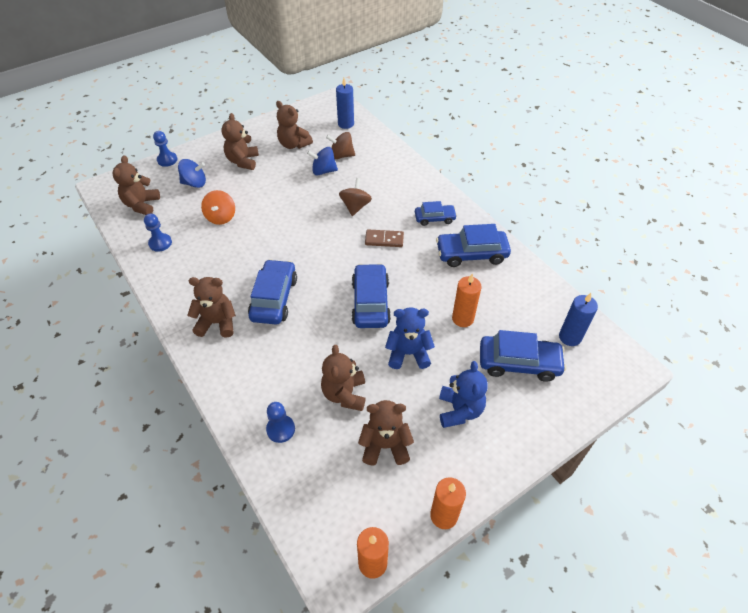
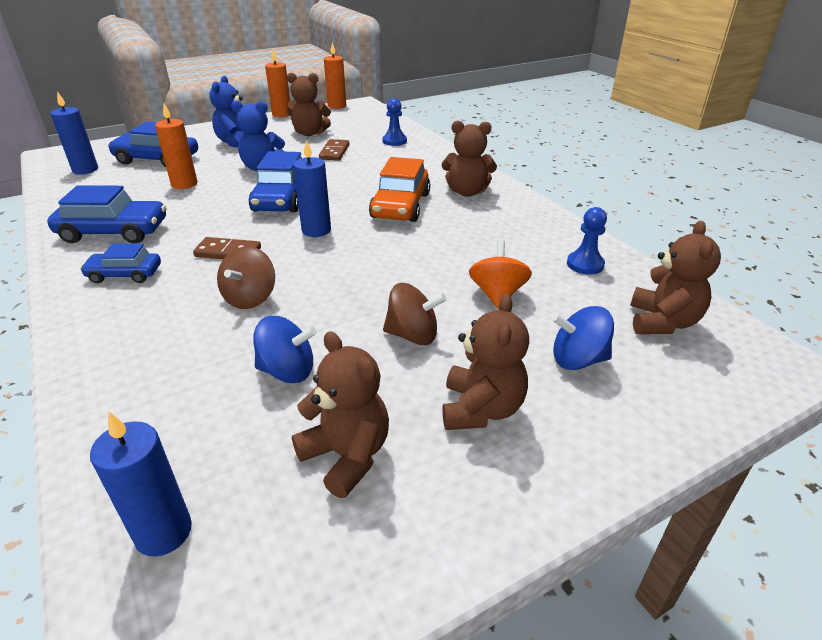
camera: 175 degrees left, 15 degrees down
blue pawn [153,131,177,167] -> none
blue car [248,259,297,324] -> orange car [369,157,430,222]
brown teddy bear [321,345,366,411] -> brown domino [319,139,349,160]
brown spinning top [326,132,355,160] -> brown spinning top moved to [383,283,447,345]
none -> blue candle [293,140,331,237]

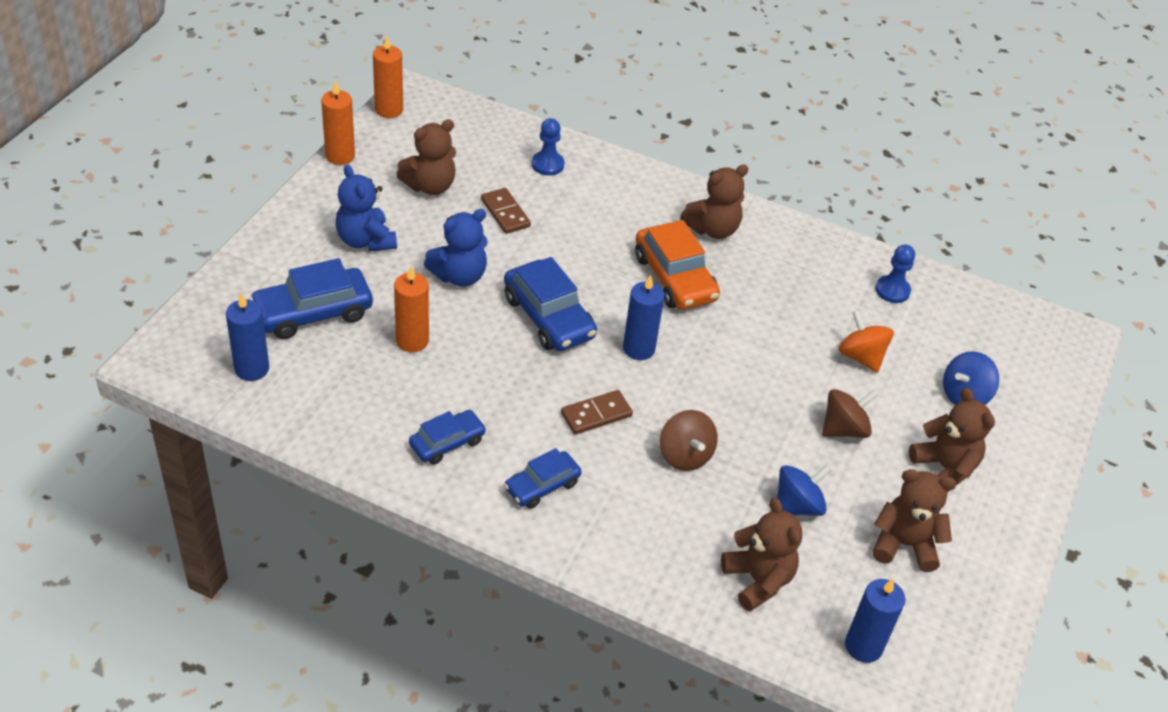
camera: 40 degrees left, 10 degrees up
blue car [47,185,167,244] -> blue car [409,410,486,464], size x0.60
brown teddy bear [630,221,721,334] -> brown teddy bear moved to [721,498,802,611]

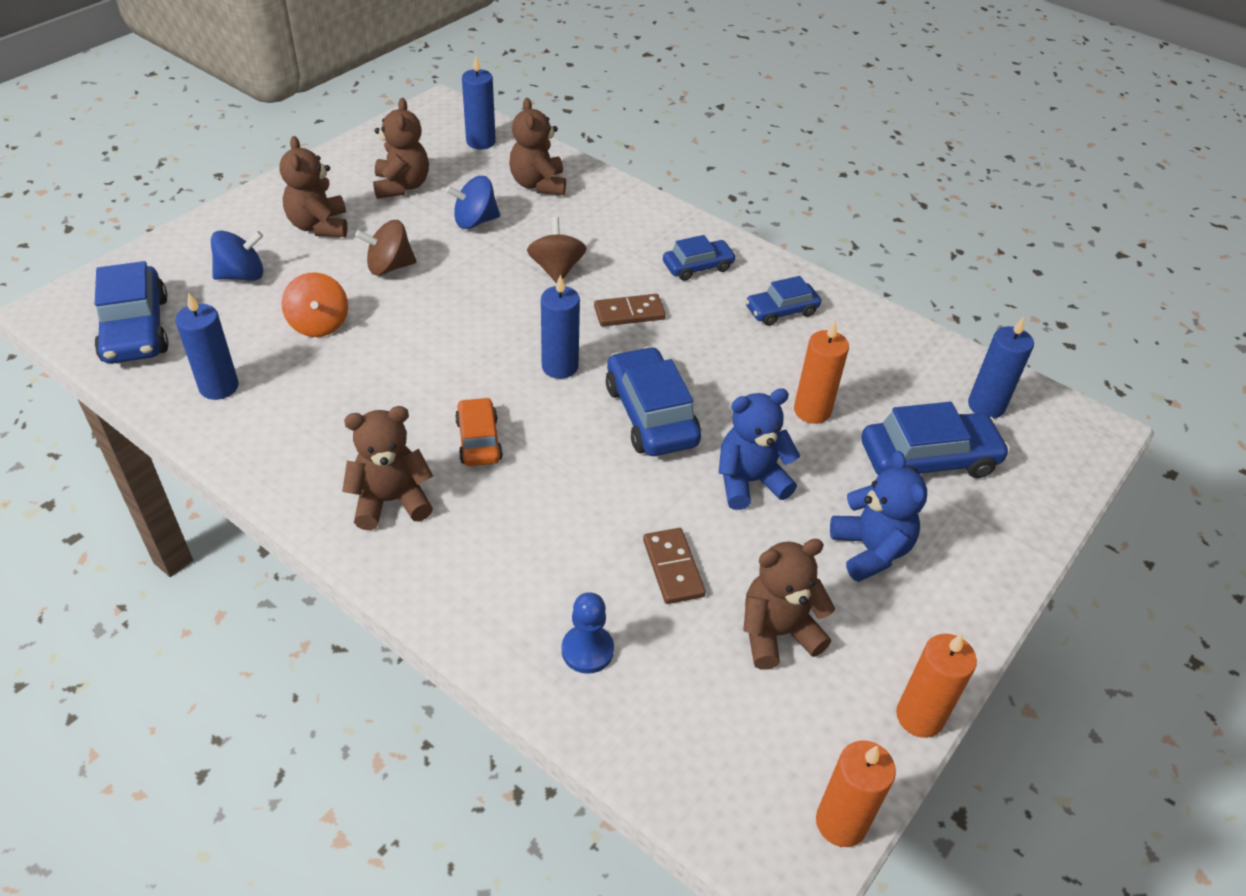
camera: 165 degrees left, 0 degrees up
orange car [635,220,720,310] -> orange car [455,397,503,466], size x0.60
brown teddy bear [873,469,956,572] -> brown teddy bear turned 120 degrees counterclockwise [373,98,429,199]
blue pawn [875,244,915,303] -> blue candle [175,293,239,400]
none -> blue car [94,261,169,364]

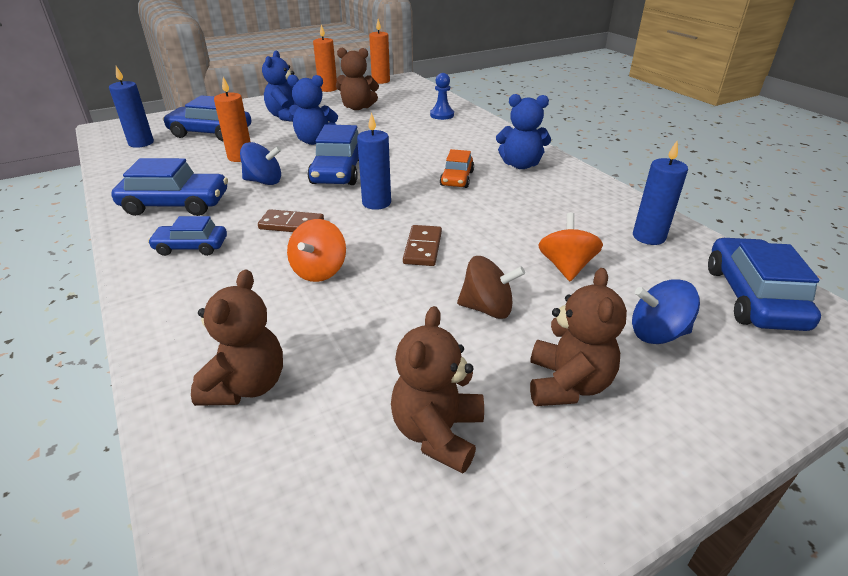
camera: 155 degrees left, 10 degrees down
brown teddy bear [342,406,433,530] -> blue teddy bear [496,94,551,169]
blue spinning top [446,176,500,229] -> blue spinning top moved to [240,142,281,185]
blue candle [462,56,496,149] -> none
brown spinning top [527,217,587,283] -> orange spinning top [287,219,346,282]
brown domino [643,528,706,604] -> brown domino moved to [403,225,442,266]
blue car [745,276,821,326] -> blue car [111,158,228,216], size x1.65

